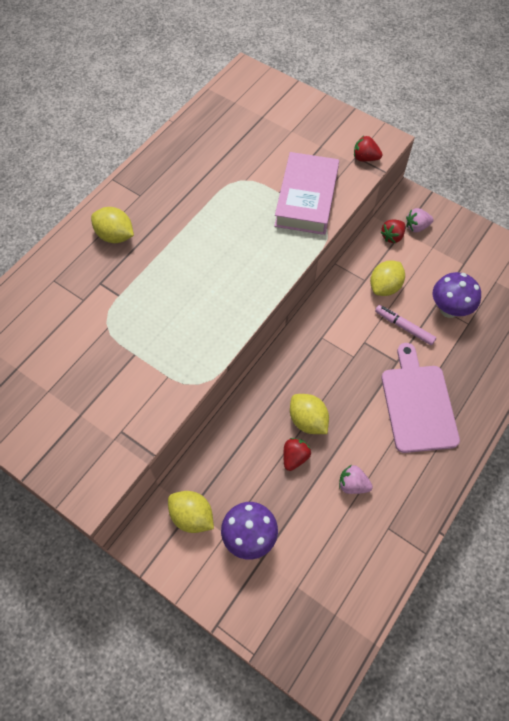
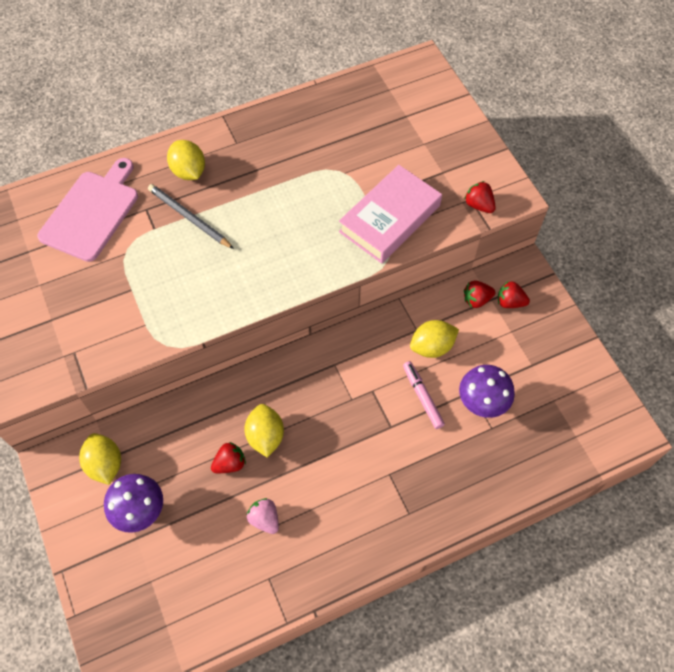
camera: 30 degrees right, 0 degrees up
pink cutting board [381,343,460,453] -> pink cutting board moved to [37,158,138,262]
pink strawberry [406,208,434,232] -> red strawberry [498,281,530,308]
none -> grey pencil [148,184,234,249]

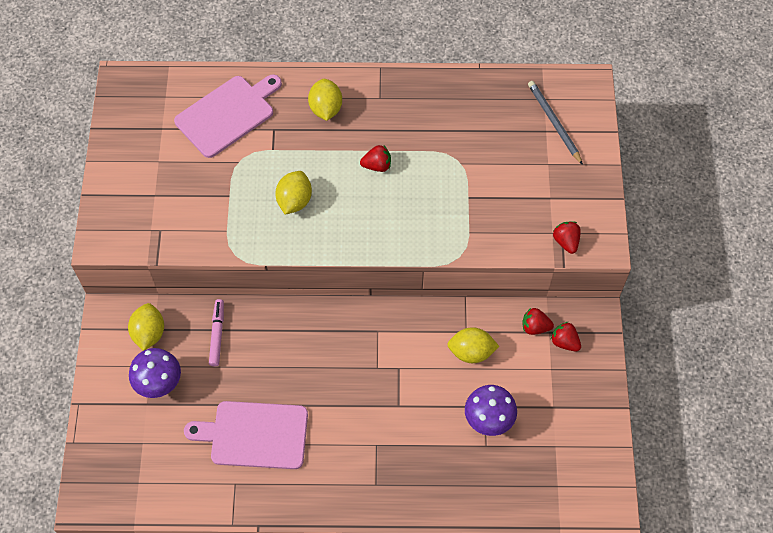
camera: 25 degrees right, 0 degrees up
grey pencil [148,184,234,249] -> grey pencil moved to [528,81,583,165]
red strawberry [211,442,246,473] -> red strawberry moved to [360,145,391,172]
yellow lemon [244,404,284,458] -> yellow lemon moved to [275,171,312,215]
pink strawberry [247,498,279,534] -> pink cutting board [184,401,308,469]
pink book [339,165,442,263] -> none
pink marker [403,361,445,429] -> pink marker moved to [209,299,224,366]

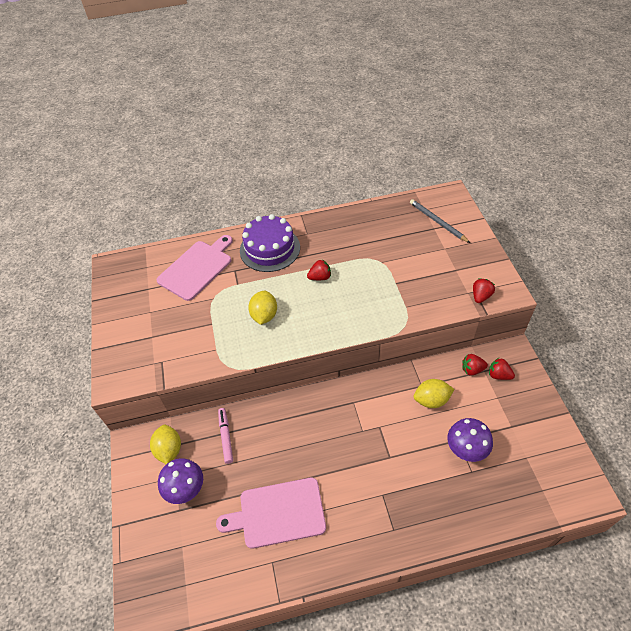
camera: 10 degrees left, 10 degrees down
yellow lemon [308,79,342,121] -> purple cake [240,214,300,272]
red strawberry [553,222,581,254] -> red strawberry turned 60 degrees clockwise [473,278,495,303]

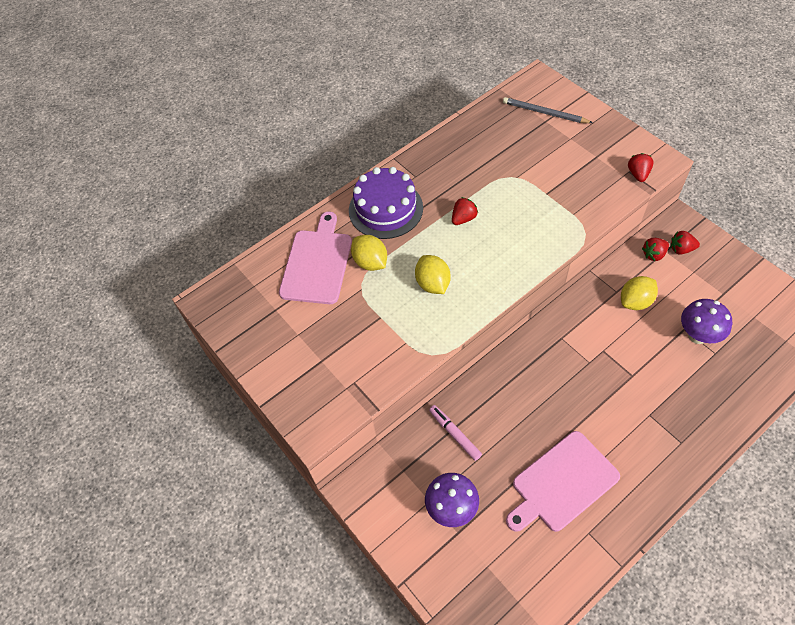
camera: 25 degrees left, 5 degrees up
yellow lemon [150,425,181,464] -> yellow lemon moved to [351,235,387,271]

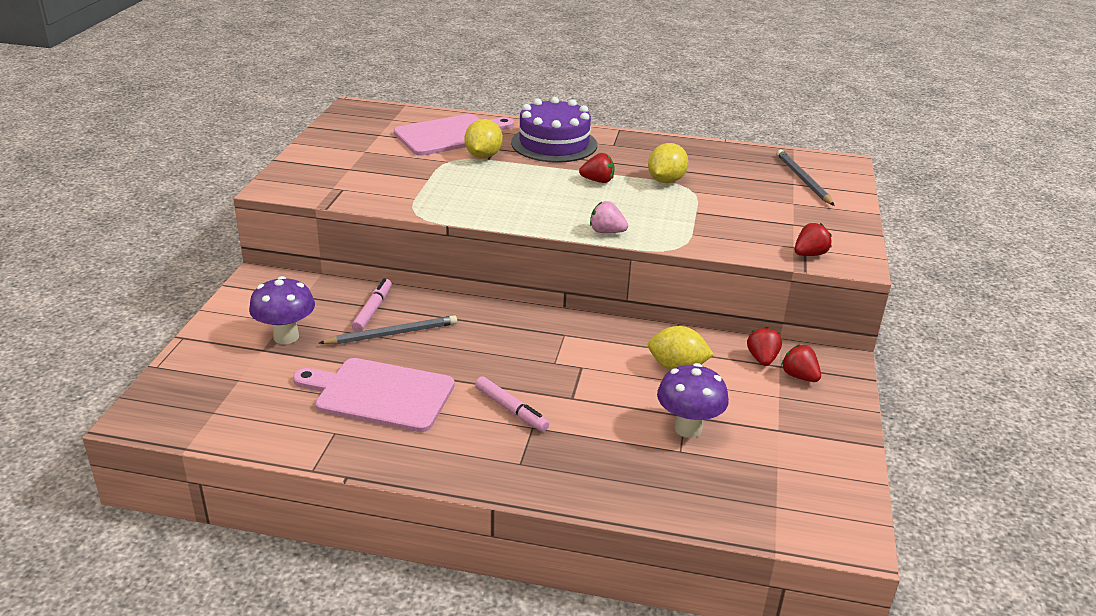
camera: 45 degrees right, 25 degrees down
yellow lemon [415,255,451,294] -> yellow lemon moved to [648,143,688,183]
red strawberry [642,238,669,261] -> red strawberry turned 75 degrees clockwise [747,327,782,366]
none -> grey pencil [319,315,457,344]
none -> pink marker [475,376,549,432]
none -> pink strawberry [590,201,628,233]

